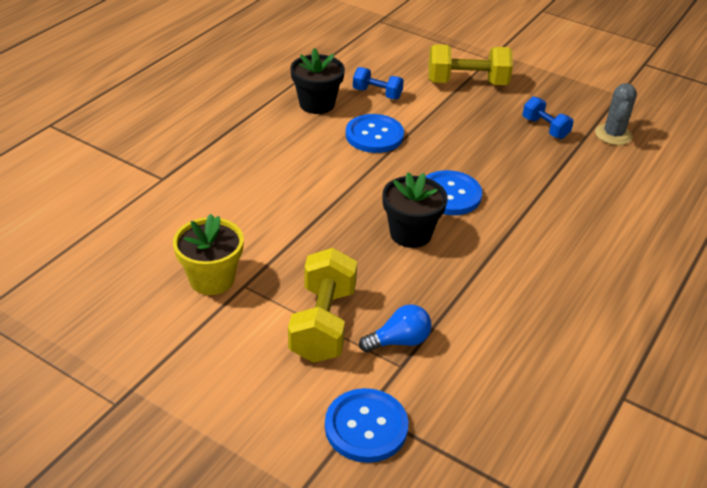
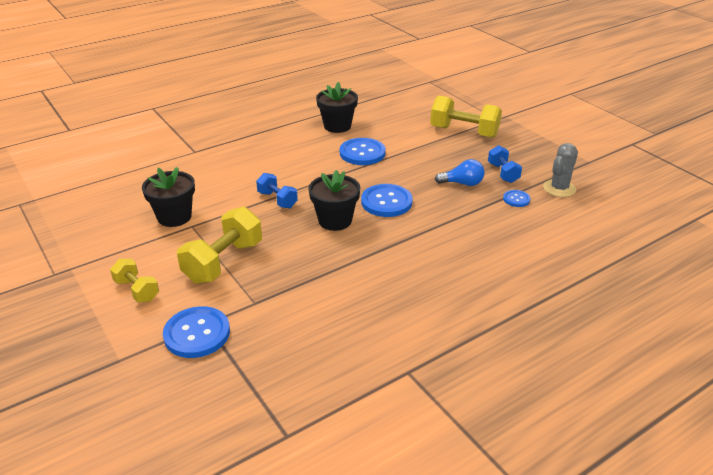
camera: 25 degrees right, 5 degrees down
yellow flower pot [173,214,244,295] -> black flower pot [142,167,195,227]
blue dumbbell [353,67,404,99] -> blue dumbbell moved to [256,173,298,208]
blue light bulb [359,304,431,352] -> blue light bulb moved to [435,159,484,186]
none -> yellow dumbbell [110,259,159,302]
none -> blue button [503,190,530,207]

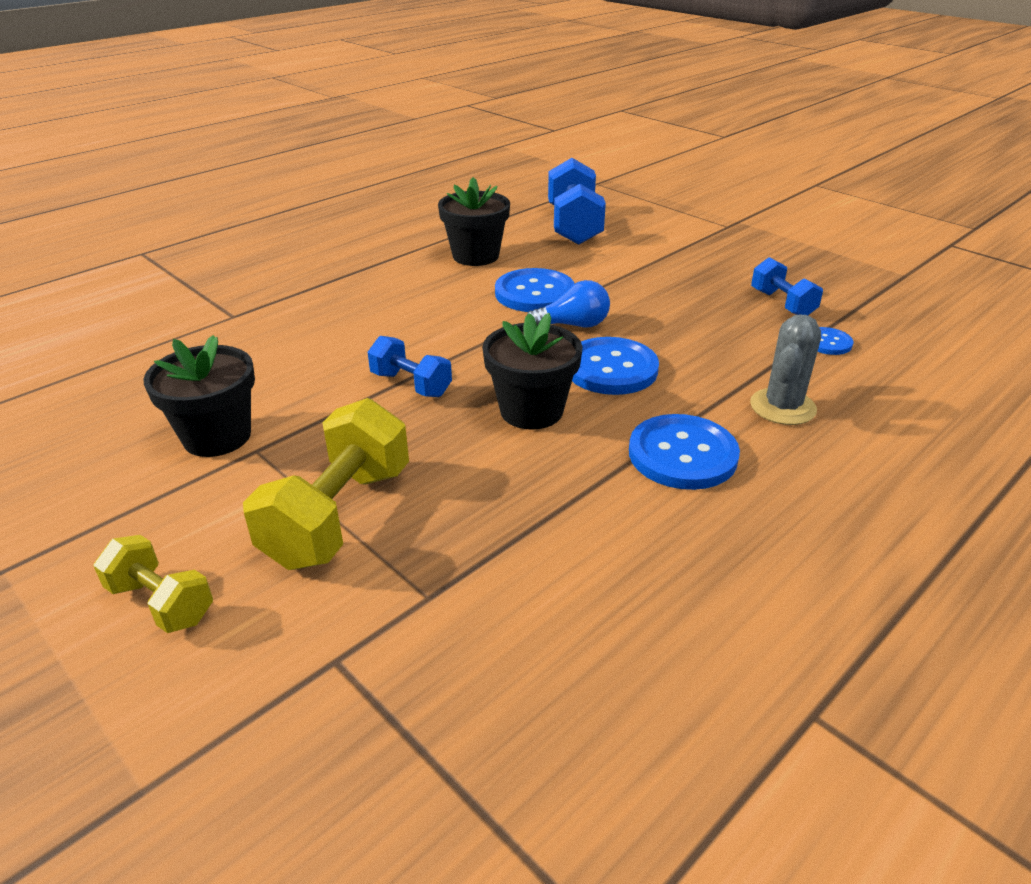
camera: 10 degrees left, 0 degrees up
blue button [163,306,230,358] -> blue button moved to [629,414,740,490]
yellow dumbbell [430,96,502,138] -> none
blue light bulb [435,159,484,186] -> blue light bulb moved to [526,280,610,328]
grey cactus [543,143,578,197] -> grey cactus moved to [750,315,821,425]
none -> blue dumbbell [548,158,606,245]

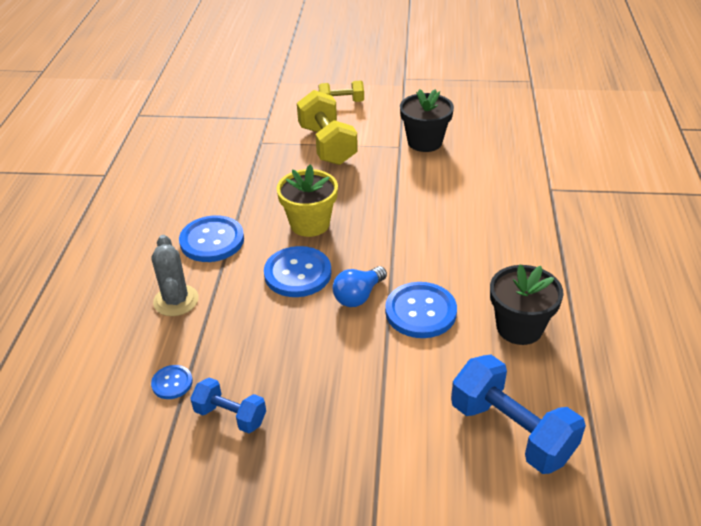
camera: 140 degrees right, 5 degrees up
blue dumbbell [368,336,452,397] -> none
black flower pot [482,313,583,430] -> yellow flower pot [276,165,338,237]

